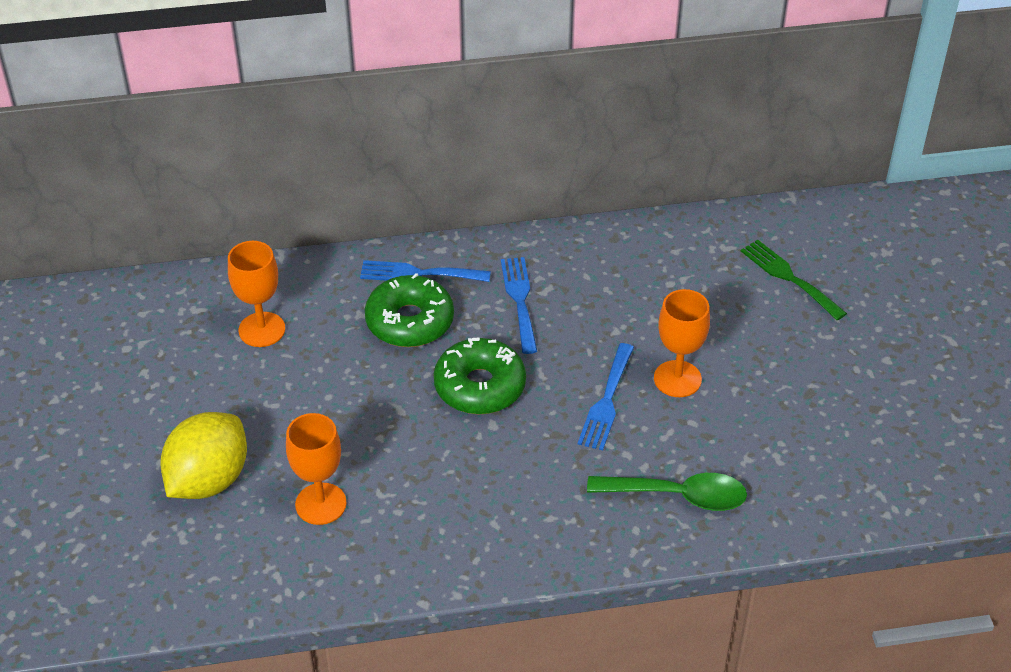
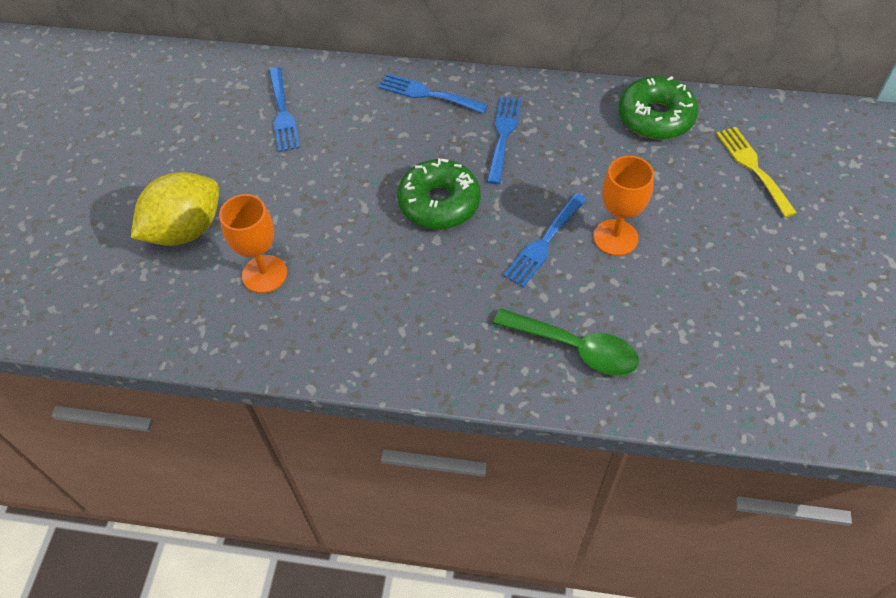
camera: 20 degrees right, 10 degrees up
orange goblet [228,241,285,347] -> blue fork [269,67,300,152]
green donut [365,273,454,347] -> green donut moved to [618,76,698,140]
green fork [741,240,847,320] -> yellow fork [716,127,797,218]

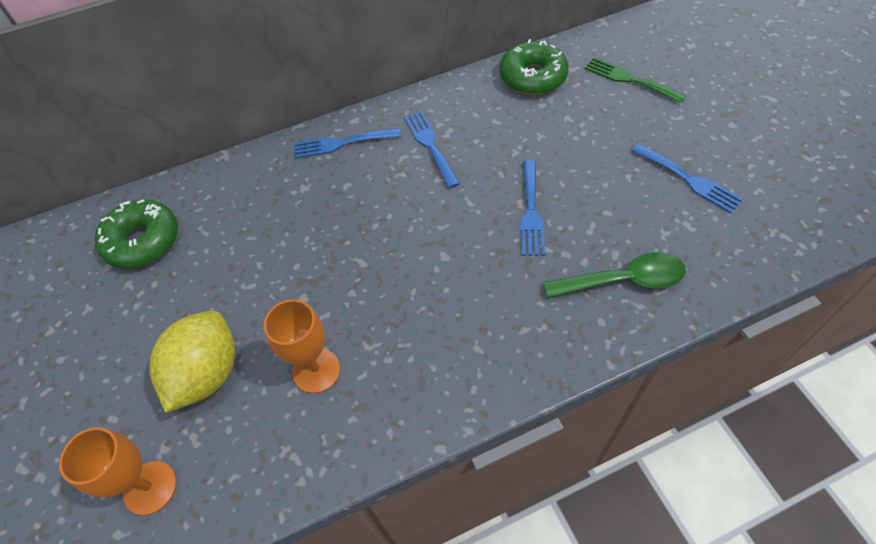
camera: 30 degrees left, 0 degrees up
blue fork [269,67,300,152] -> blue fork moved to [632,144,743,213]
green donut [397,158,480,229] -> green donut moved to [95,199,178,269]
orange goblet [594,156,654,256] -> orange goblet moved to [59,427,177,515]
yellow fork [716,127,797,218] -> green fork [585,57,686,103]

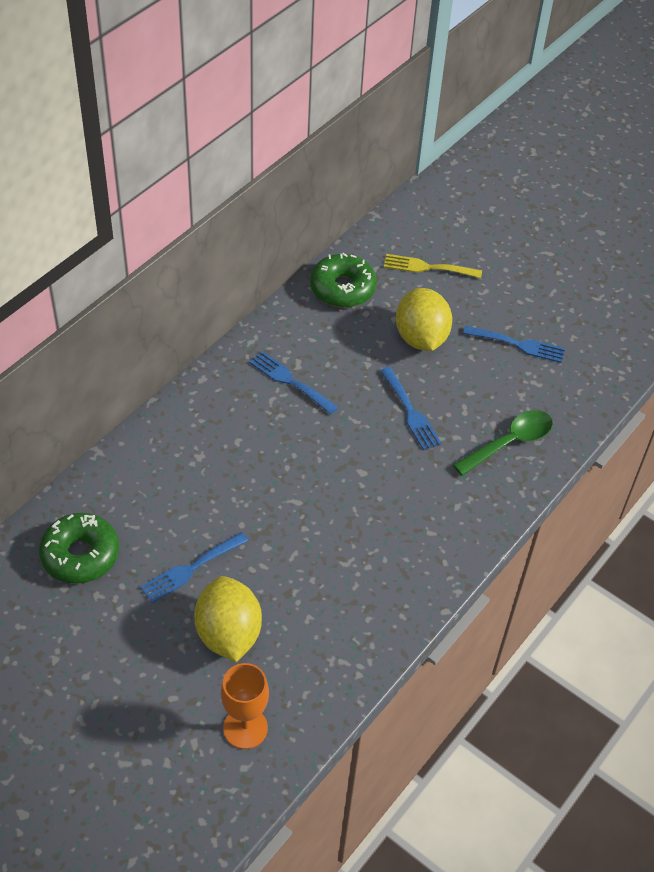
camera: 35 degrees left, 5 degrees down
orange goblet [264,299,340,393] -> none
blue fork [294,128,401,158] -> blue fork moved to [140,532,248,603]
green fork [585,57,686,103] -> yellow fork [384,254,482,278]
none -> yellow lemon [396,288,452,351]

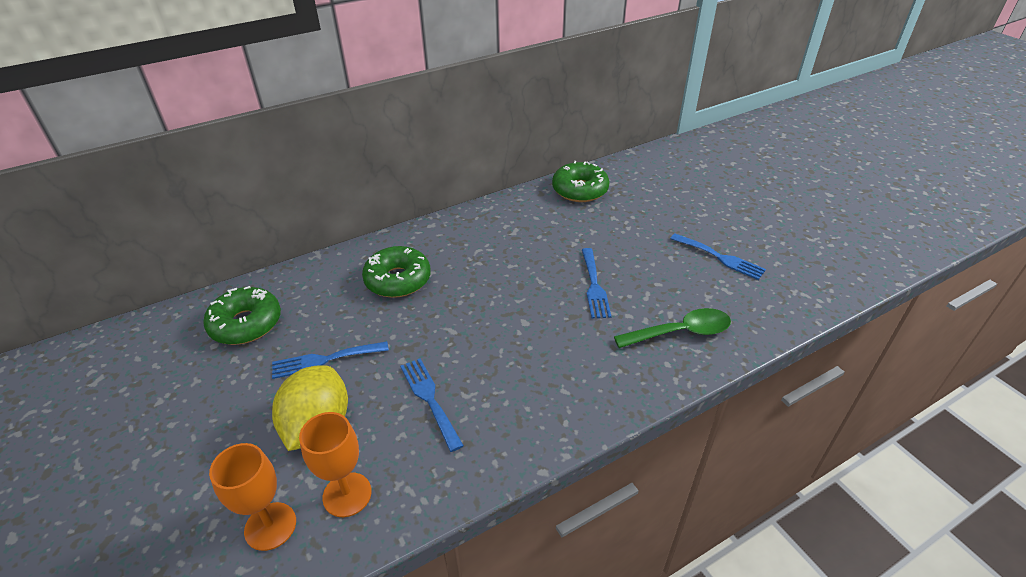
camera: 25 degrees right, 10 degrees down
blue fork [249,351,338,414] -> blue fork moved to [400,358,464,452]
yellow fork [384,254,482,278] -> none
yellow lemon [396,288,452,351] -> none
none -> orange goblet [299,412,372,517]
none -> green donut [362,246,431,298]

